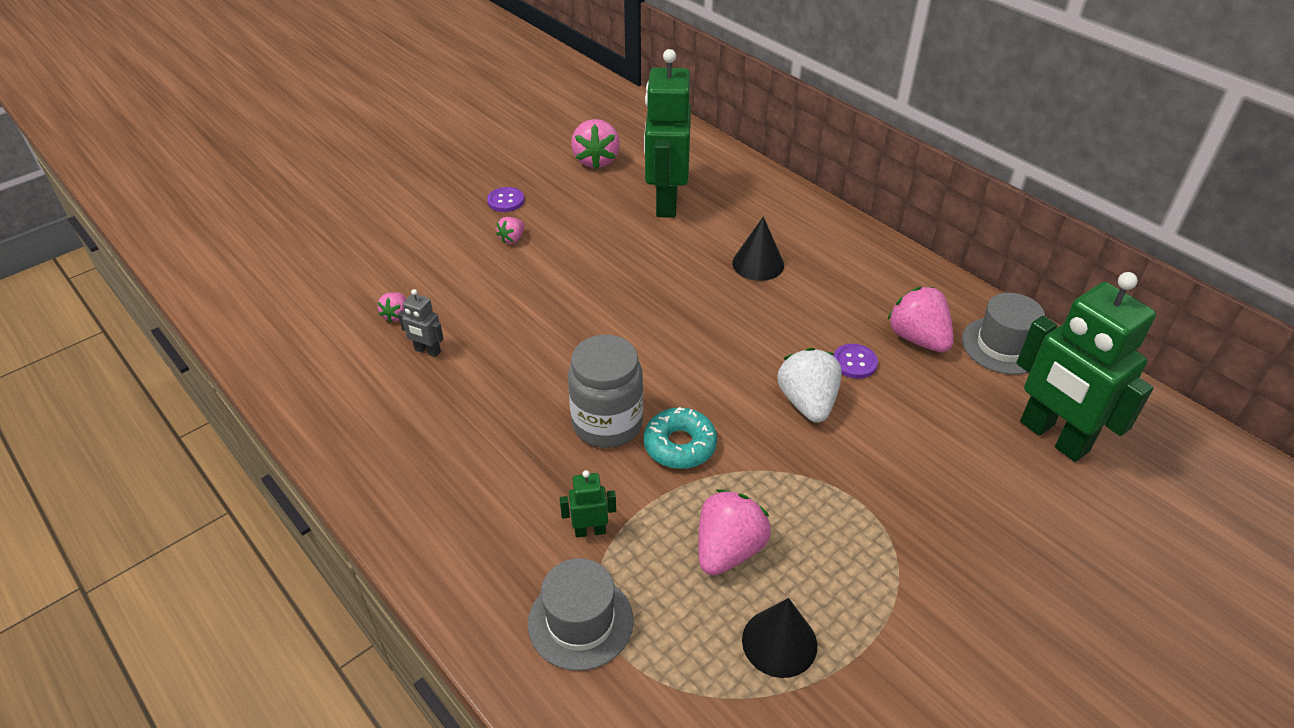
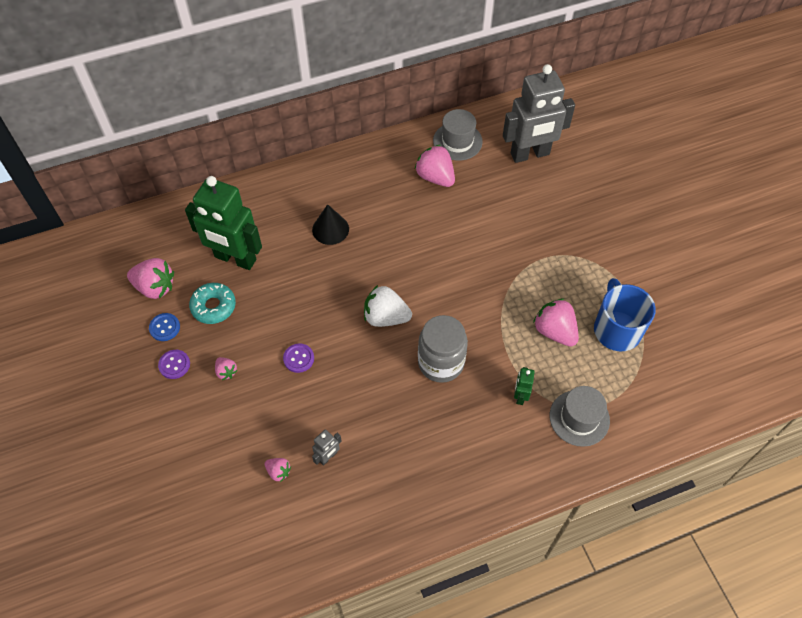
camera: 70 degrees left, 15 degrees up
turquoise donut [643,407,717,469] -> turquoise donut moved to [189,283,236,324]
black cone [742,598,817,678] -> blue mug [594,278,656,351]
white strawberry [778,348,842,423] -> white strawberry moved to [364,285,412,327]
purple button [833,344,878,379] -> purple button moved to [283,343,314,373]
pink strawberry [887,287,954,352] -> pink strawberry turned 60 degrees clockwise [415,145,455,187]
green robot [1016,272,1156,462] -> grey robot [503,64,575,163]
none -> blue button [149,313,180,341]

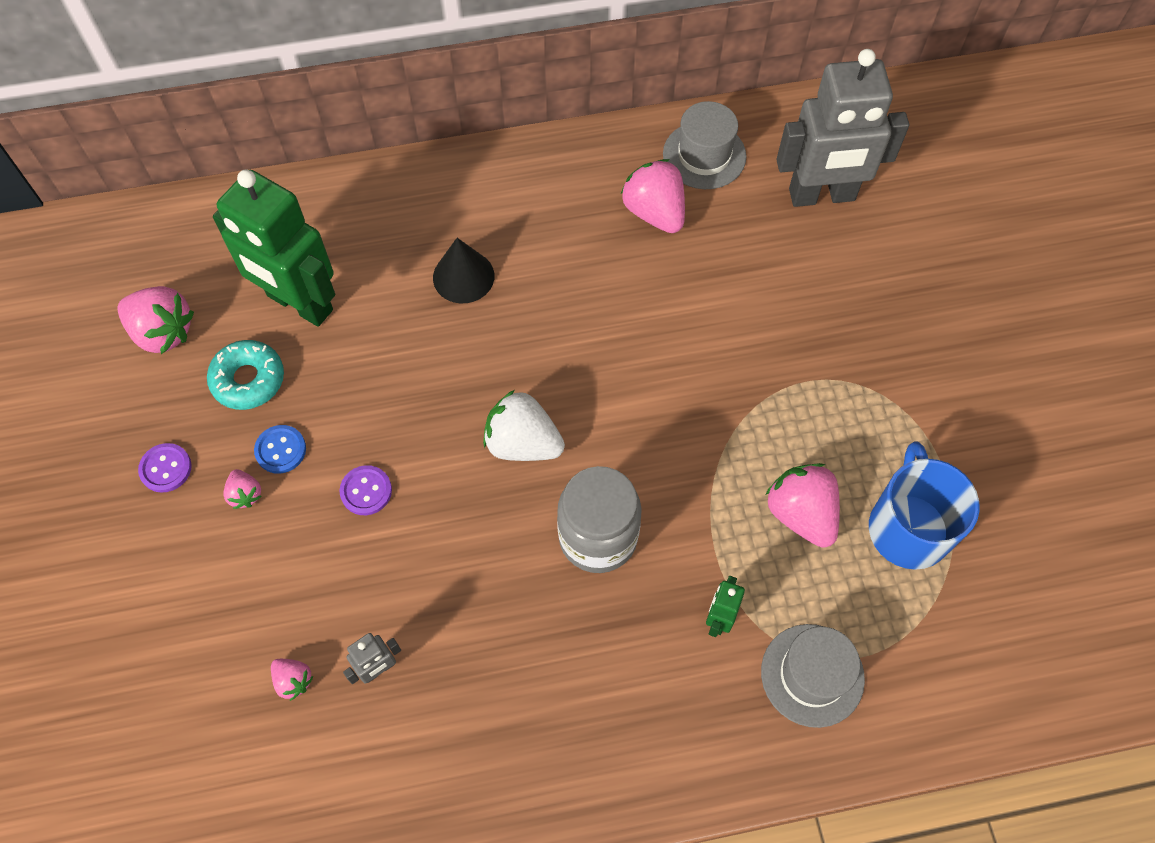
camera: 10 degrees right, 5 degrees up
blue button [149,313,180,341] -> blue button moved to [254,425,306,474]

